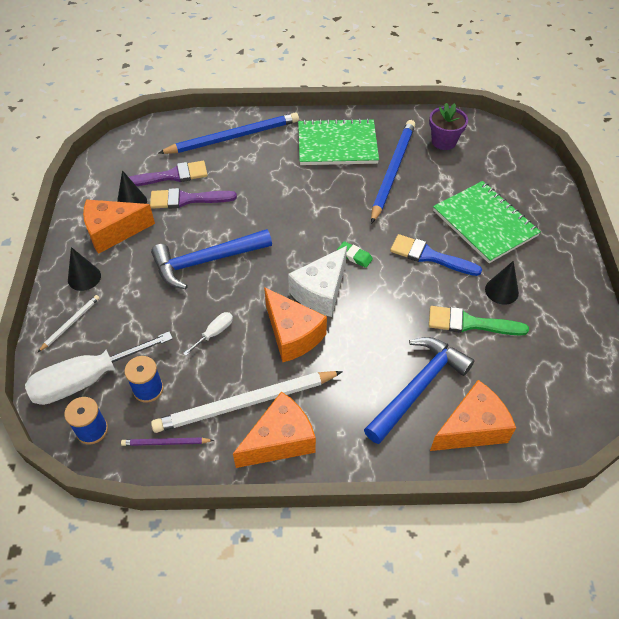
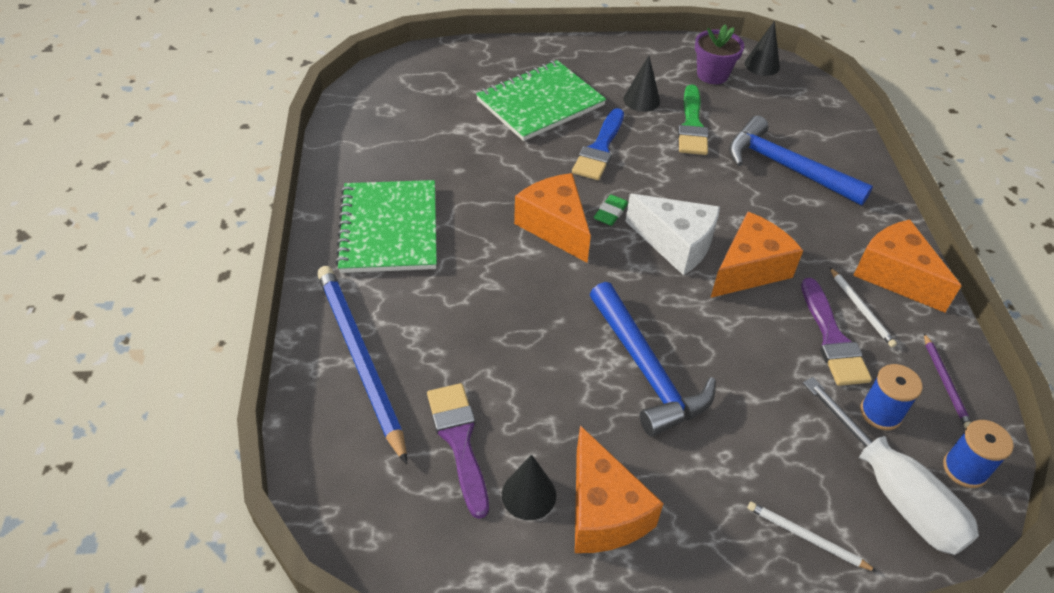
camera: 95 degrees left, 5 degrees down
black cone [68,247,101,291] -> black cone moved to [745,21,780,76]
purple brush [150,188,237,209] -> purple brush moved to [801,278,872,386]
white pencil [151,371,343,433] -> white pencil [830,268,897,347], size x0.45
white screwdriver [183,312,233,356] -> none
blue pencil [371,120,415,224] -> none
purple flower pot [429,103,468,150] -> purple flower pot moved to [695,24,744,84]
orange cheese [430,380,516,451] -> orange cheese moved to [514,173,591,263]

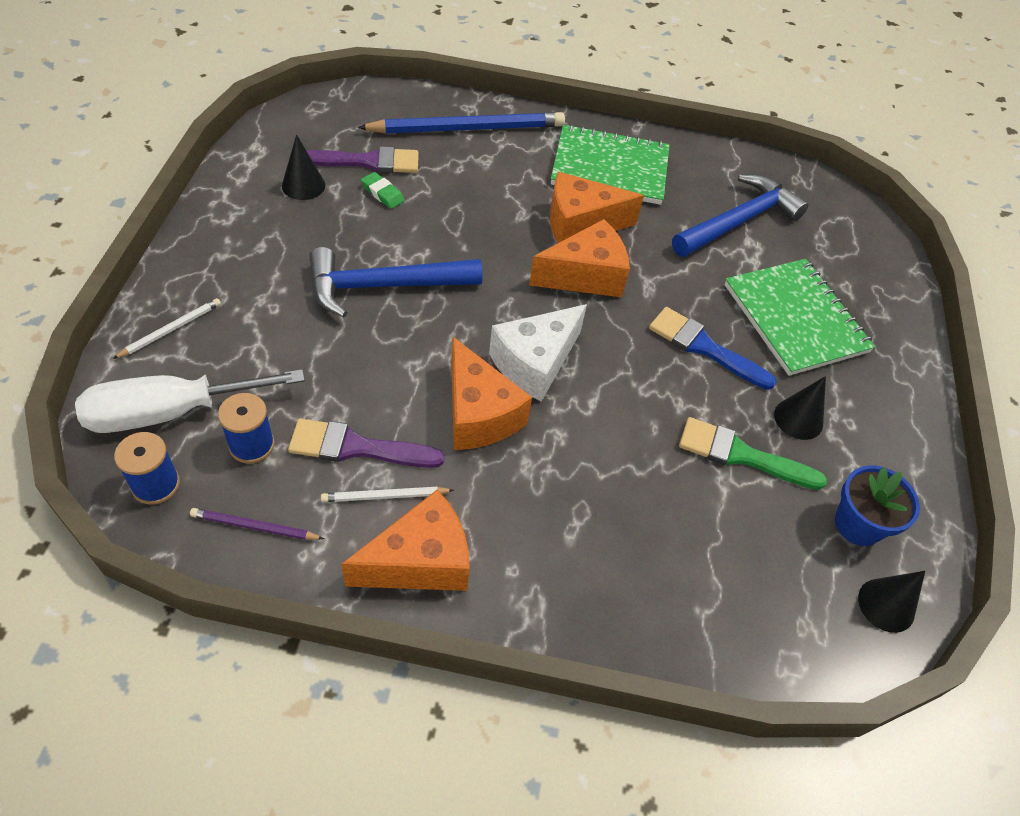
camera: 100 degrees right, 5 degrees up
orange cheese [575,425,664,553] -> orange cheese moved to [550,172,644,243]
green eraser [594,195,628,226] -> green eraser moved to [361,172,405,209]
purple flower pot [695,24,744,84] -> blue flower pot [835,465,920,546]
blue hammer [729,116,873,205] -> blue hammer moved to [672,174,809,257]

